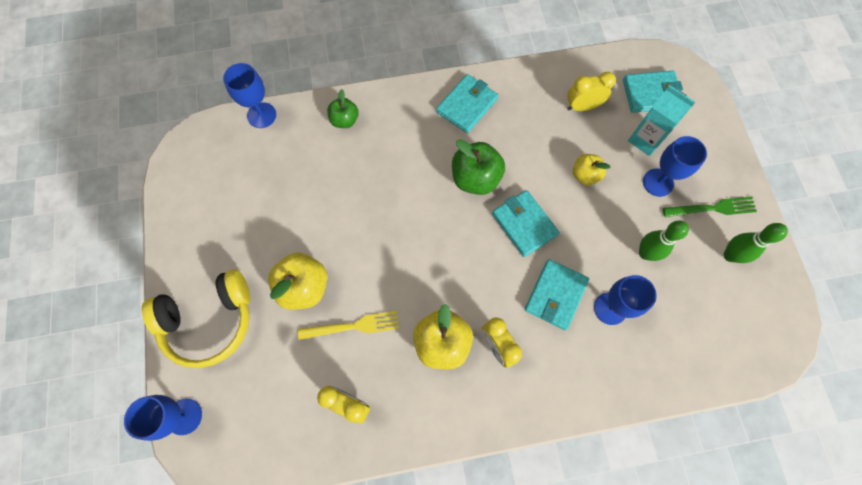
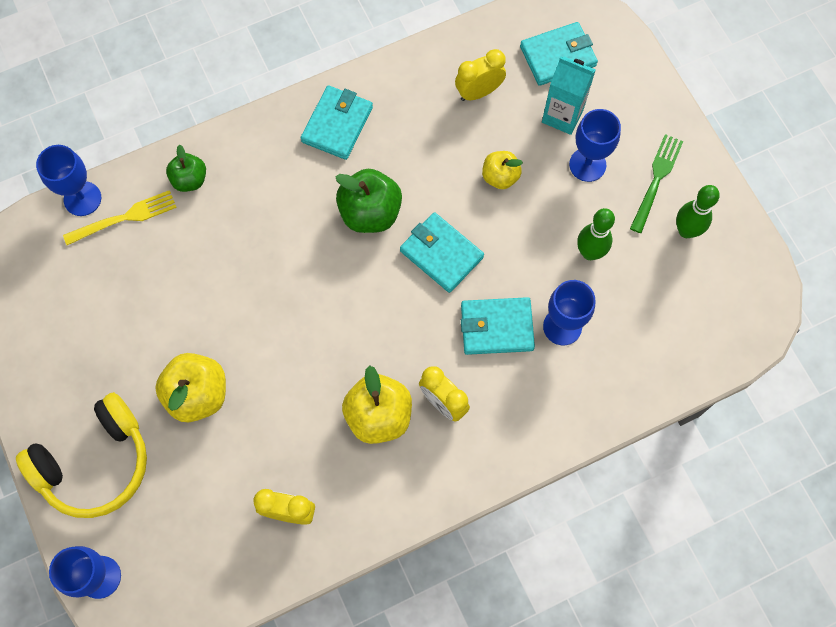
camera: 15 degrees left, 0 degrees up
yellow fork [298,311,399,340] -> yellow fork moved to [63,190,177,245]
turquoise wallet [525,259,589,330] -> turquoise wallet turned 75 degrees clockwise [461,297,535,355]
green fork [663,196,757,217] -> green fork turned 45 degrees counterclockwise [630,134,683,233]

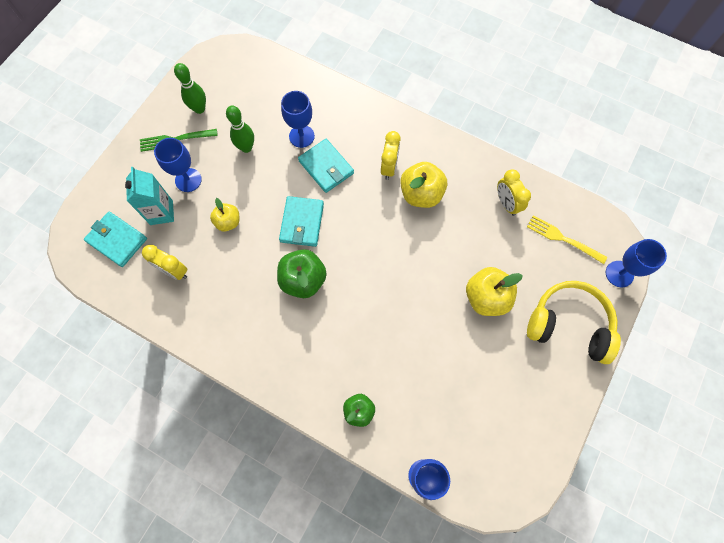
camera: 125 degrees left, 0 degrees up
yellow fork [63,190,177,245] -> yellow fork moved to [527,215,607,264]
turquoise wallet [301,85,373,160] -> none

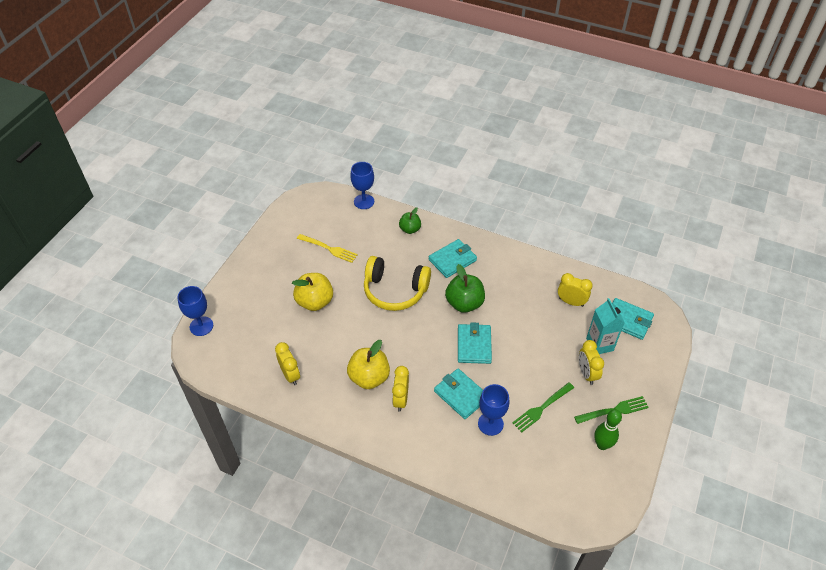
camera: 175 degrees right, 20 degrees down
blue goblet [154,138,202,192] -> yellow clock [579,340,604,385]
yellow apple [210,198,239,232] -> none
green bowling pin [226,105,254,153] -> green fork [512,382,574,432]
yellow fork [527,215,607,264] -> yellow fork moved to [297,234,358,263]
yellow headphones [527,281,621,364] -> yellow headphones moved to [364,256,431,311]
none -> turquoise wallet [429,239,477,278]

